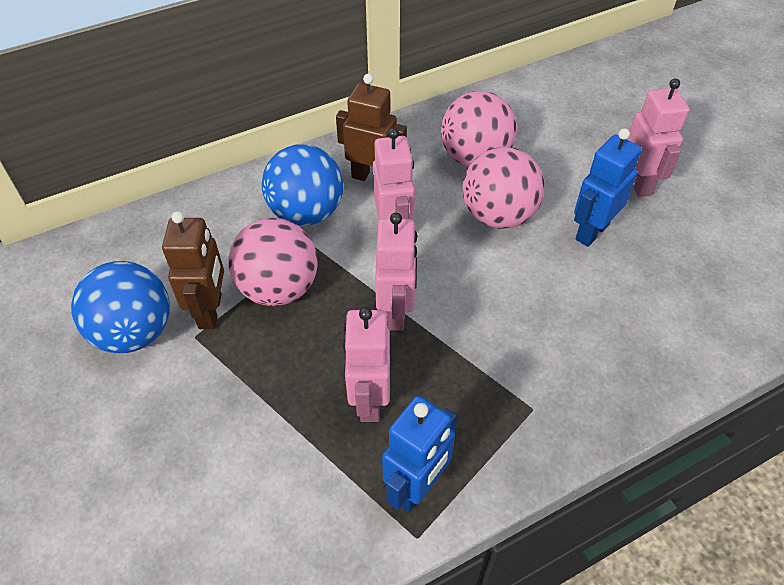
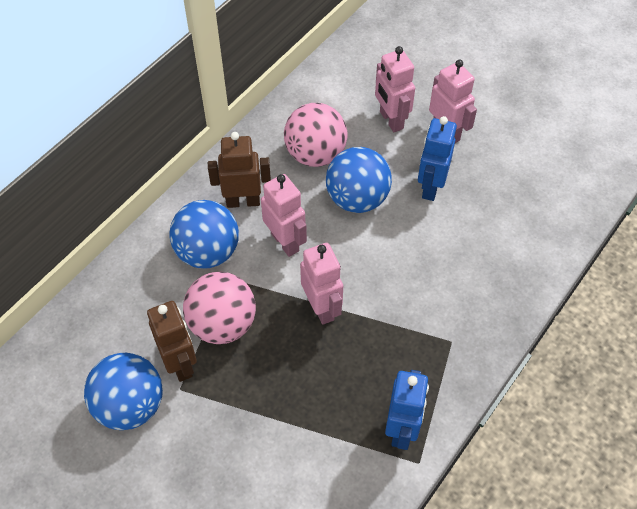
camera: 25 degrees left, 5 degrees up
pink robot [343,307,390,422] -> pink robot moved to [375,46,415,132]
pink ball [462,147,545,229] -> blue ball [326,147,392,213]

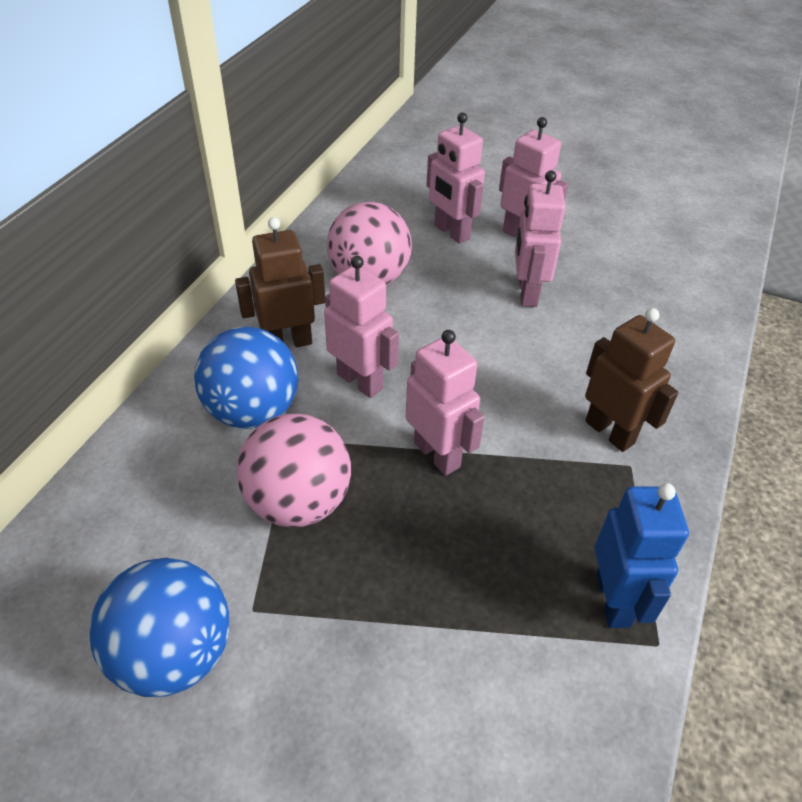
camera: 15 degrees left, 10 degrees down
brown robot [147,301,197,382] -> brown robot moved to [585,308,678,452]
blue ball [326,147,392,213] -> none
blue robot [418,116,457,201] -> pink robot [515,170,566,307]

